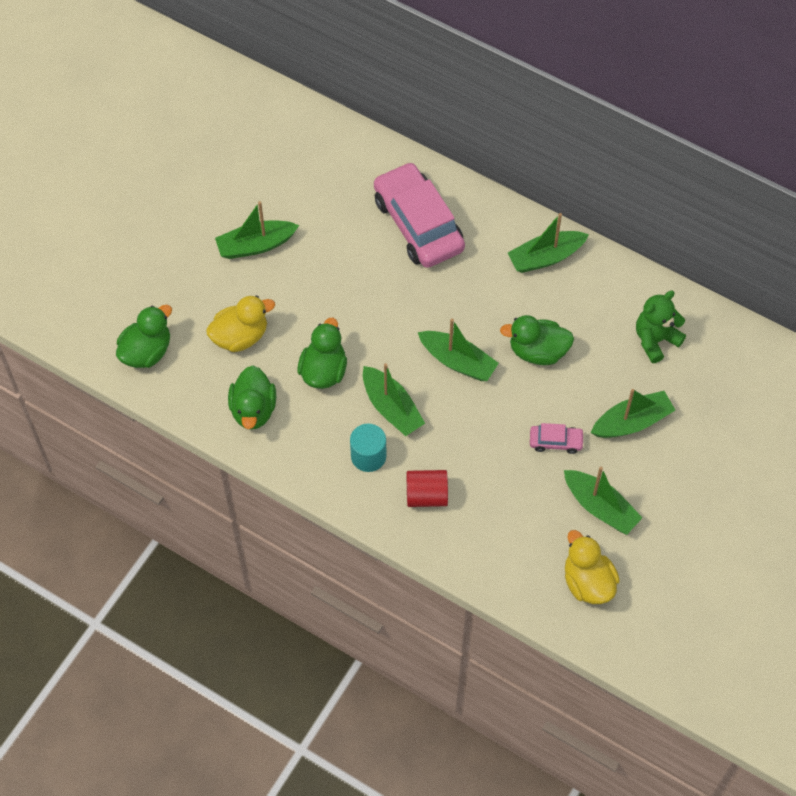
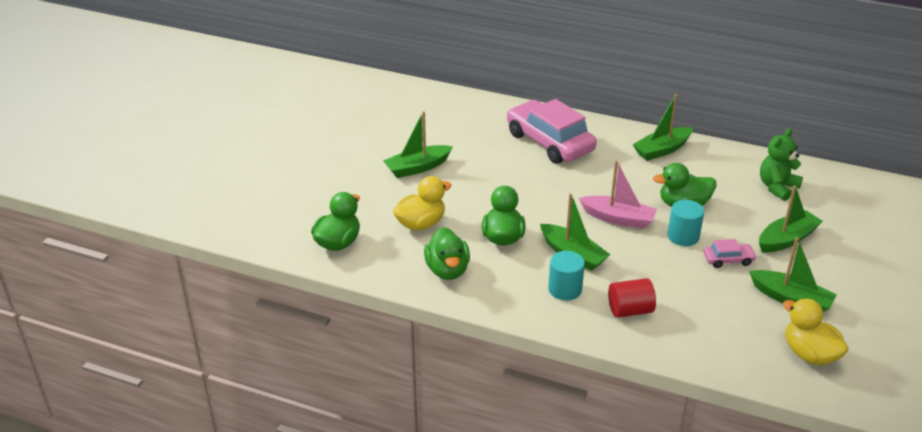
camera: 10 degrees left, 25 degrees down
green boat [418,318,499,381] -> pink boat [579,161,657,229]
none -> turquoise cylinder [668,200,704,246]

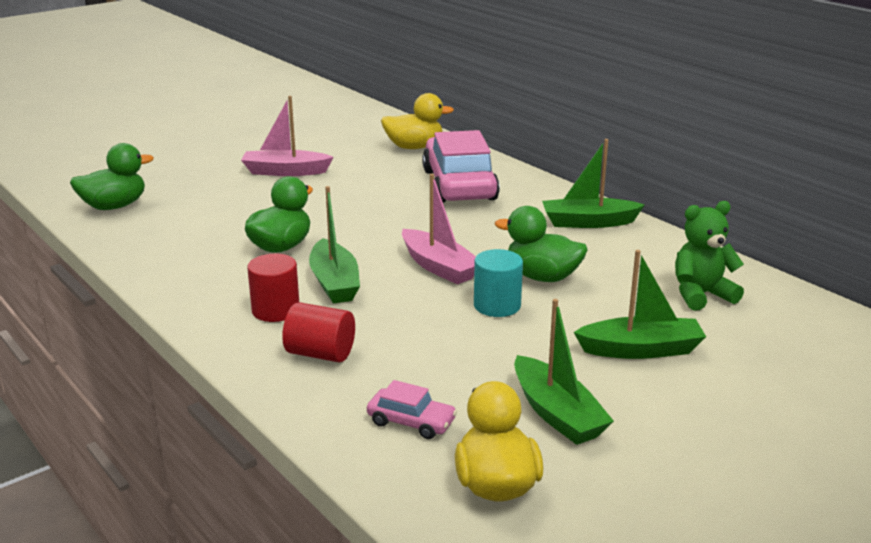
camera: 30 degrees right, 10 degrees down
green boat [383,111,453,178] -> pink boat [241,96,334,176]
yellow duck [393,176,452,231] -> yellow duck moved to [381,93,454,149]
green duck [424,227,470,280] -> none
turquoise cylinder [548,251,585,300] -> red cylinder [247,254,299,322]
pink car [704,239,757,268] -> pink car moved to [367,380,457,439]

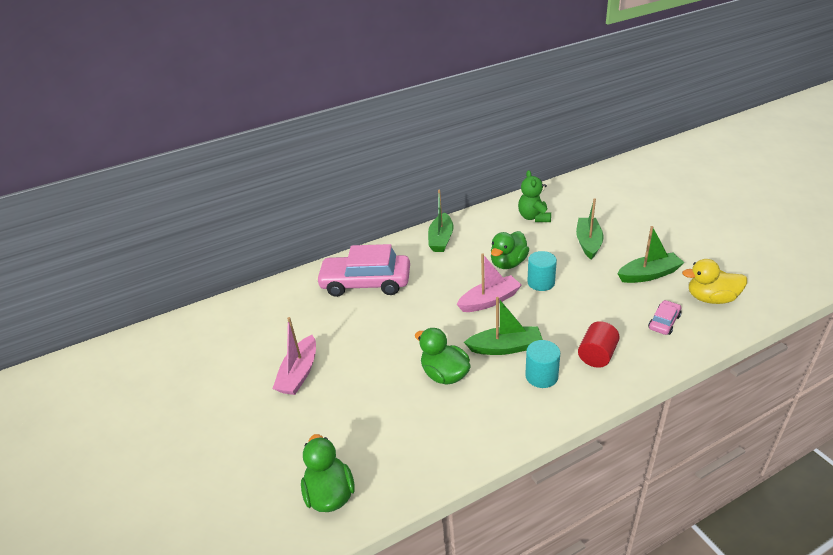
camera: 75 degrees left, 10 degrees up
red cylinder [247,254,299,322] -> turquoise cylinder [525,340,560,388]
yellow duck [381,93,454,149] -> none

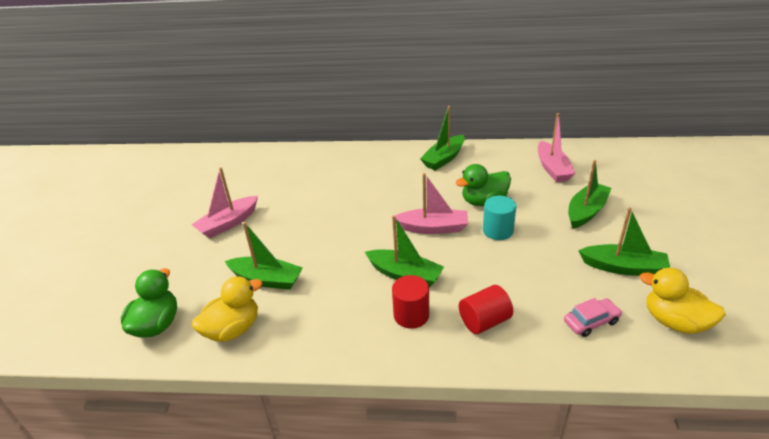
camera: 30 degrees right, 0 degrees up
pink car [316,244,410,297] -> none
green duck [415,328,471,385] -> none
green teddy bear [518,170,551,222] -> pink boat [538,113,576,182]
turquoise cylinder [525,340,560,388] -> red cylinder [392,275,429,329]
none -> yellow duck [192,276,263,342]
none -> green boat [225,222,303,290]

